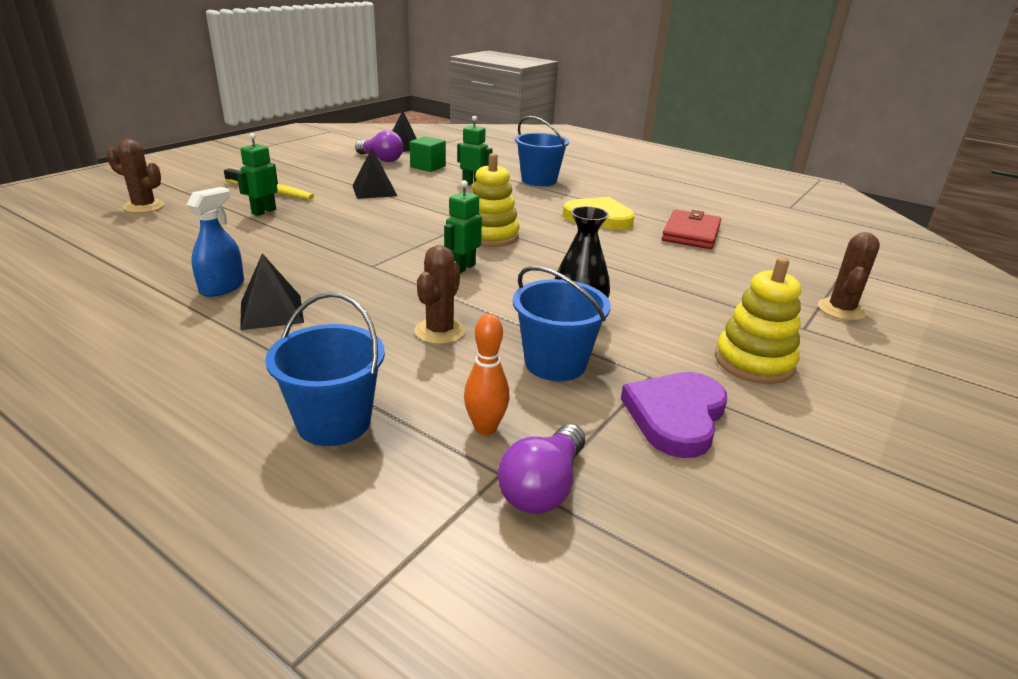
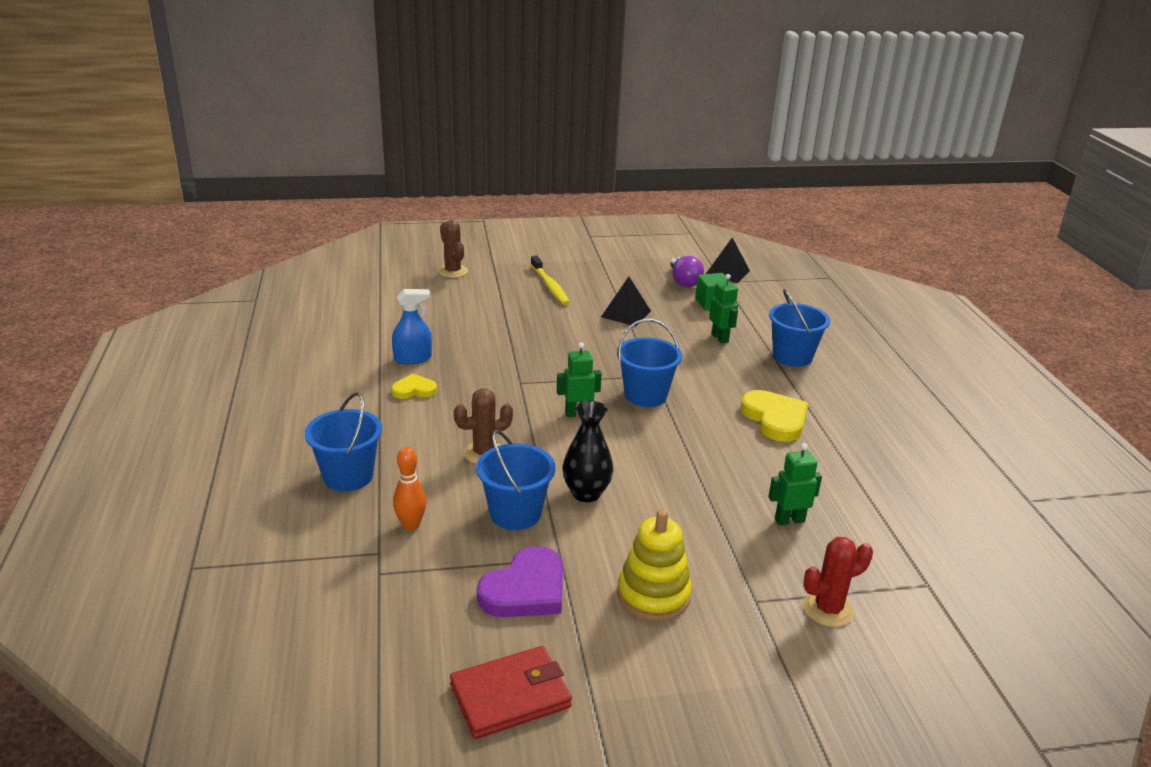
camera: 45 degrees right, 0 degrees up
green robot [237,133,278,216] -> green robot moved to [768,443,822,525]
black pyramid [240,253,304,330] -> yellow heart [391,374,437,399]
yellow stacking toy [472,153,520,247] -> blue bucket [617,319,682,407]
purple light bulb [498,424,585,514] -> none
purple heart [621,372,727,458] -> purple heart turned 150 degrees clockwise [477,546,563,617]
red wallet [662,210,721,249] -> red wallet moved to [450,646,572,739]
brown cactus [818,232,880,321] -> red cactus [803,537,873,627]

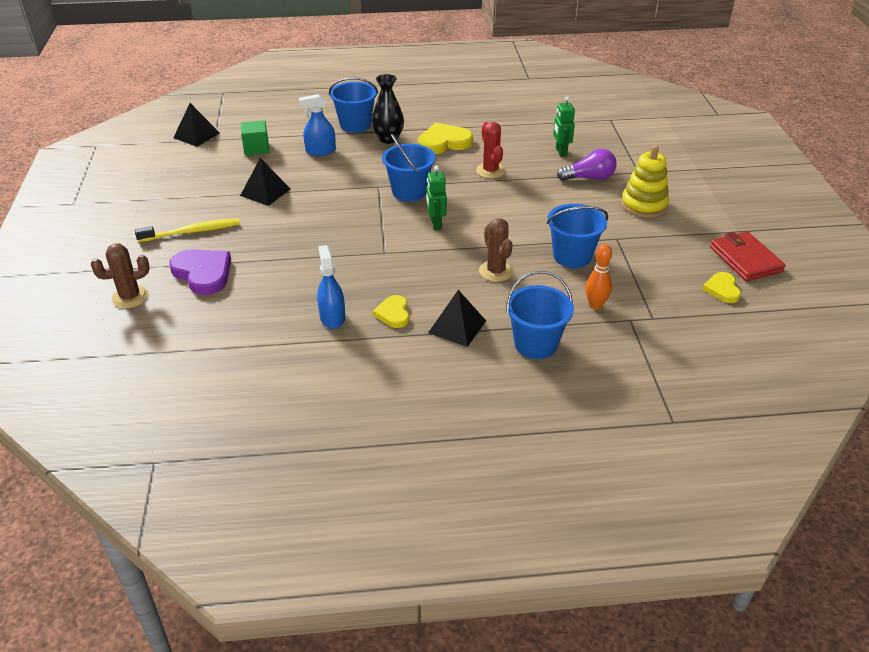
camera: 85 degrees left, 10 degrees up
purple heart [477,546,563,617] -> purple heart moved to [169,249,231,295]
black vase [563,400,613,502] -> black vase moved to [372,74,404,144]
purple light bulb [670,256,704,287] -> purple light bulb moved to [557,149,617,181]
green robot [709,274,738,344] -> blue spray bottle [299,94,336,156]
red cactus [803,537,873,627] -> red cactus moved to [476,122,505,178]
none -> black pyramid [428,290,486,347]
none -> yellow heart [702,272,741,303]

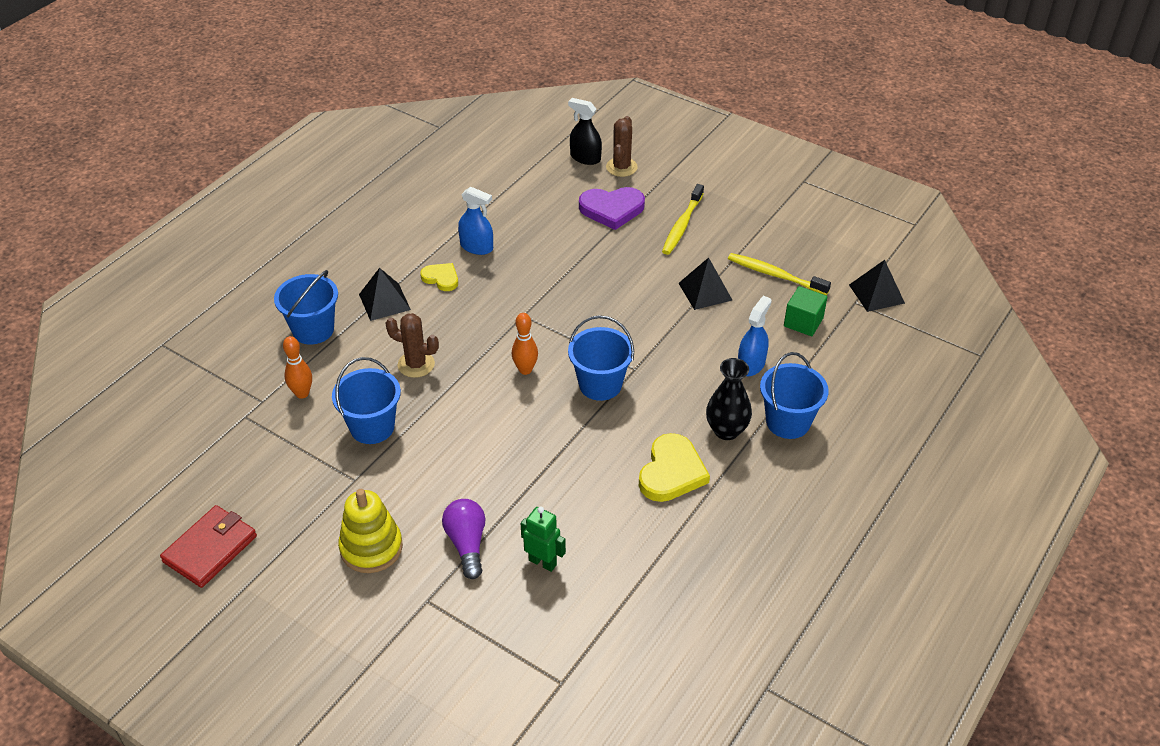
camera: 130 degrees right, 5 degrees up
green robot [426,165,447,231] -> orange bowling pin [512,313,538,375]
red cactus [476,122,505,178] -> none
purple light bulb [557,149,617,181] -> purple light bulb turned 135 degrees clockwise [442,499,486,579]
yellow heart [702,272,741,303] -> none
red wallet [710,231,785,281] -> red wallet turned 75 degrees counterclockwise [160,505,257,588]
none -> black spray bottle [568,98,602,165]
none -> yellow toothbrush [728,253,831,295]

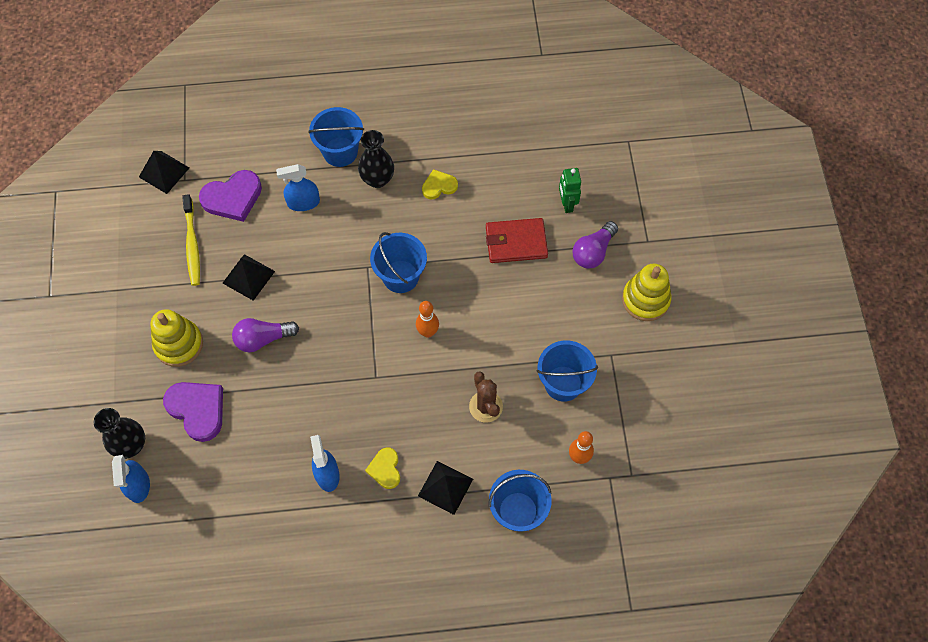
camera: 130 degrees left, 20 degrees up
red wallet [160,505,257,588] -> red wallet moved to [486,218,548,263]
black spray bottle [568,98,602,165] -> blue spray bottle [112,455,150,503]
brown cactus [606,116,638,177] -> black vase [94,408,145,459]
yellow heart [639,433,710,502] -> yellow heart [422,169,458,199], size x0.59
yellow toothbrush [662,184,704,255] -> yellow stacking toy [150,309,203,367]
green cube [784,286,827,336] -> purple heart [199,170,262,222]
none -> purple light bulb [232,318,299,352]

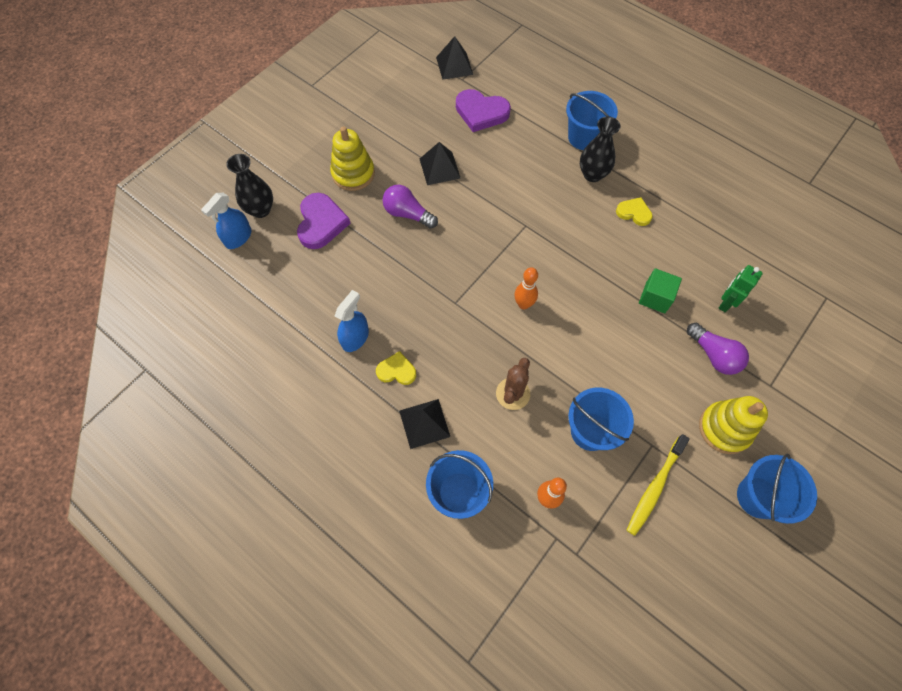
camera: 45 degrees right, 0 degrees up
yellow toothbrush [182,194,200,286] -> yellow toothbrush moved to [627,434,690,536]
blue spray bottle [276,164,320,211] -> none
yellow heart [365,447,400,489] -> yellow heart turned 60 degrees clockwise [376,351,416,385]
blue bucket [370,232,427,293] -> blue bucket moved to [737,453,817,524]
red wallet [486,218,548,263] -> green cube [639,268,682,313]
purple light bulb [573,221,618,269] -> purple light bulb turned 120 degrees counterclockwise [687,323,749,375]

